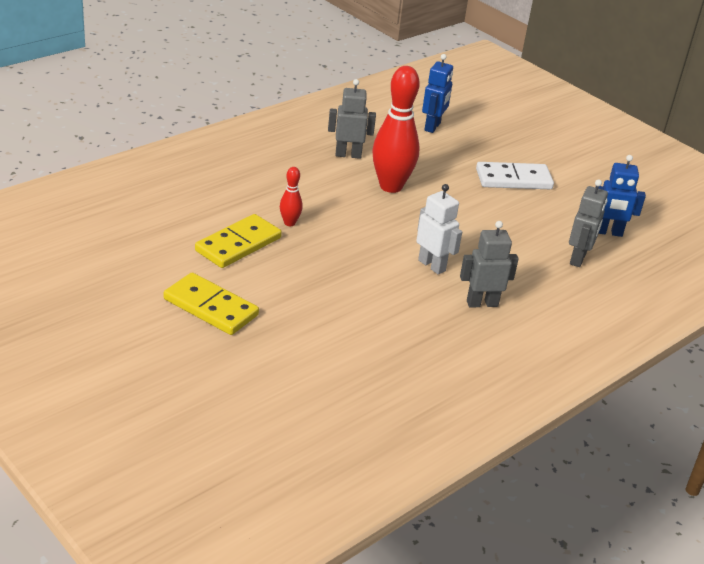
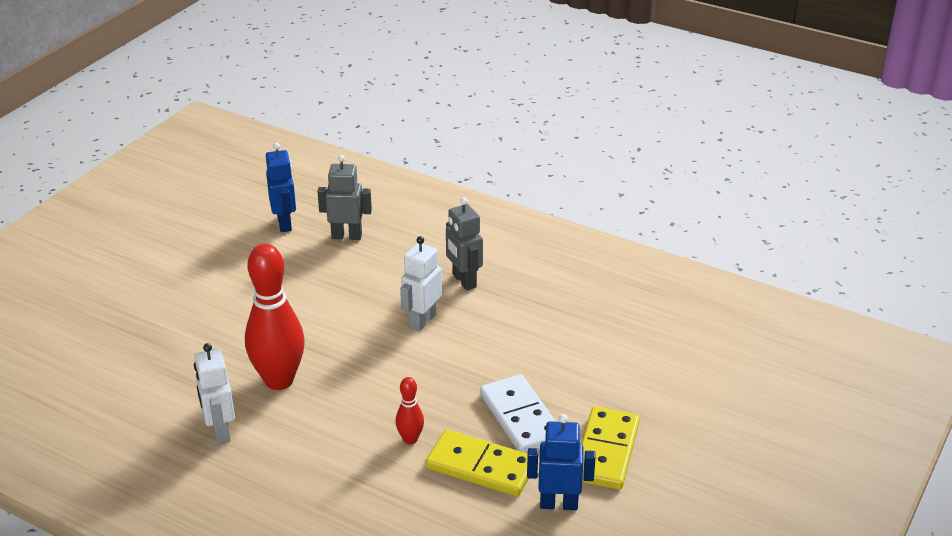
camera: 105 degrees left, 0 degrees up
grey robot [328,79,376,159] -> white robot [194,343,235,445]
blue robot [422,54,453,133] -> blue robot moved to [527,414,596,510]
white domino [476,162,554,189] -> white domino moved to [480,374,556,453]

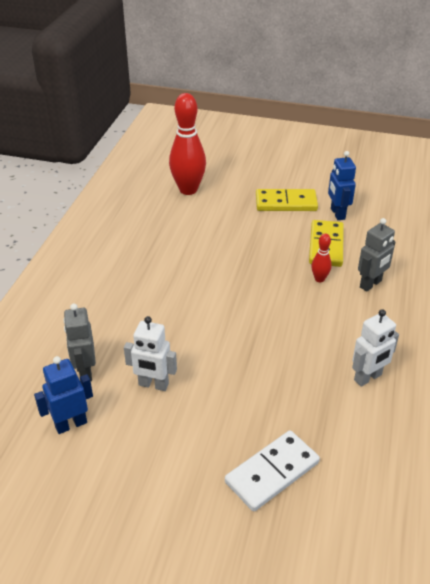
camera: 105 degrees left, 5 degrees up
red bowling pin [245,244,305,390] -> red bowling pin moved to [169,93,206,195]
white robot [400,236,442,332] -> white robot moved to [124,316,177,391]
grey robot [446,197,483,290] -> grey robot moved to [358,218,396,292]
white domino [480,374,556,453] -> white domino moved to [225,430,320,511]

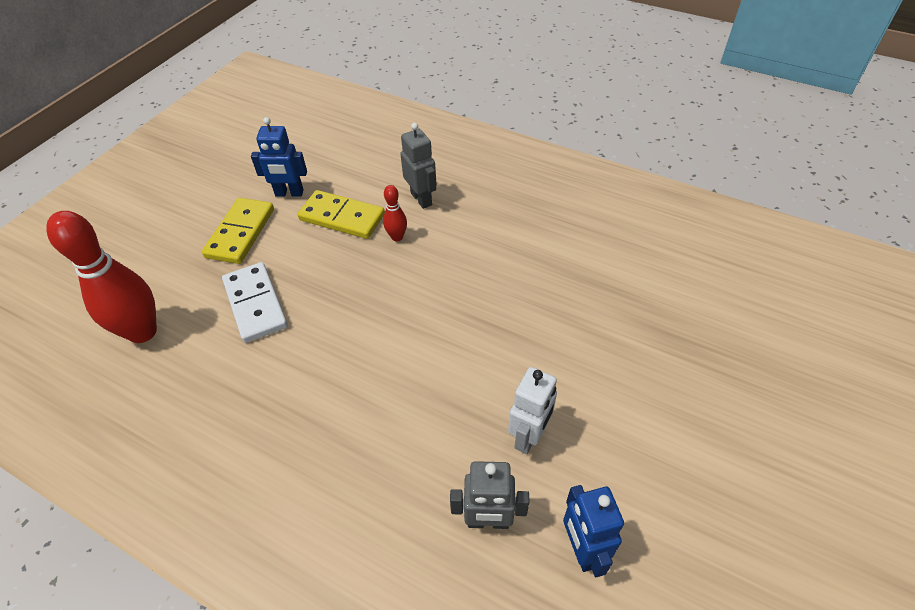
camera: 75 degrees left, 10 degrees up
white domino [225,430,320,511] -> white domino moved to [222,262,288,343]
white robot [352,309,399,387] -> none

